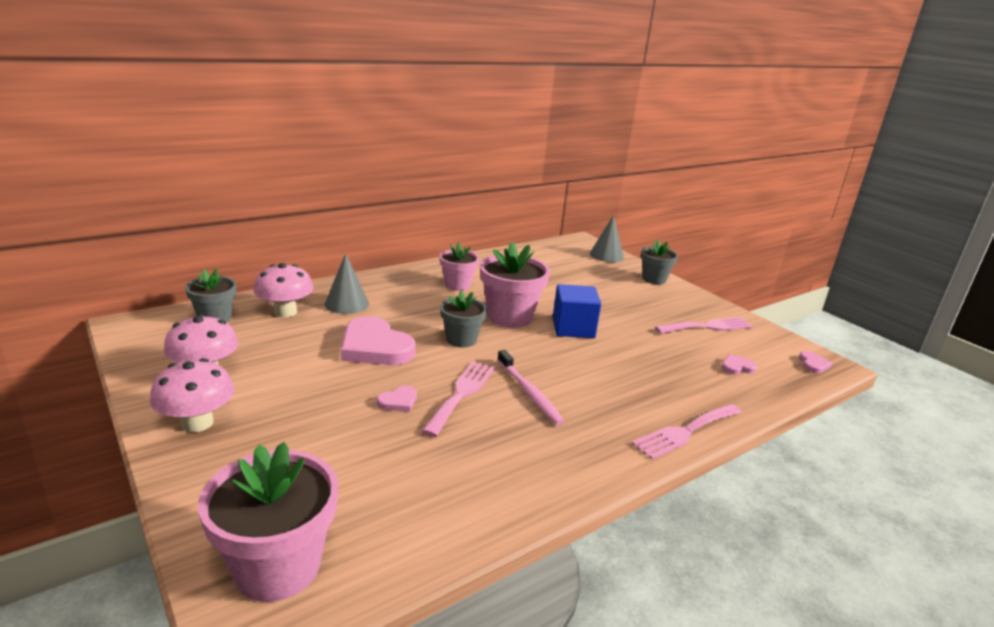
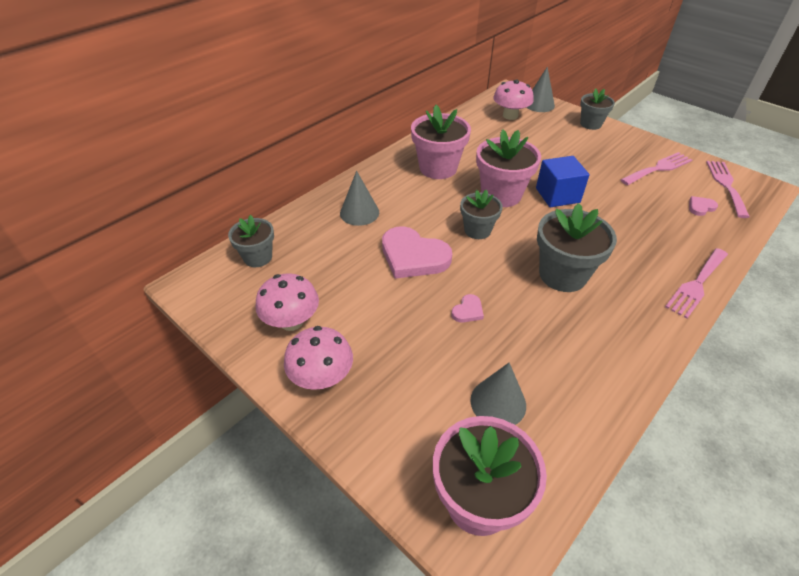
camera: 10 degrees left, 20 degrees up
pink mushroom [253,263,313,317] -> pink mushroom moved to [493,79,534,120]
pink fork [422,361,495,437] -> pink fork moved to [706,161,750,218]
pink flower pot [439,243,479,291] -> pink flower pot [411,105,471,179], size x1.61
pink toothbrush [497,350,565,425] -> grey flower pot [537,203,617,292]
pink heart [799,351,832,373] -> none
none -> grey cone [470,363,526,425]

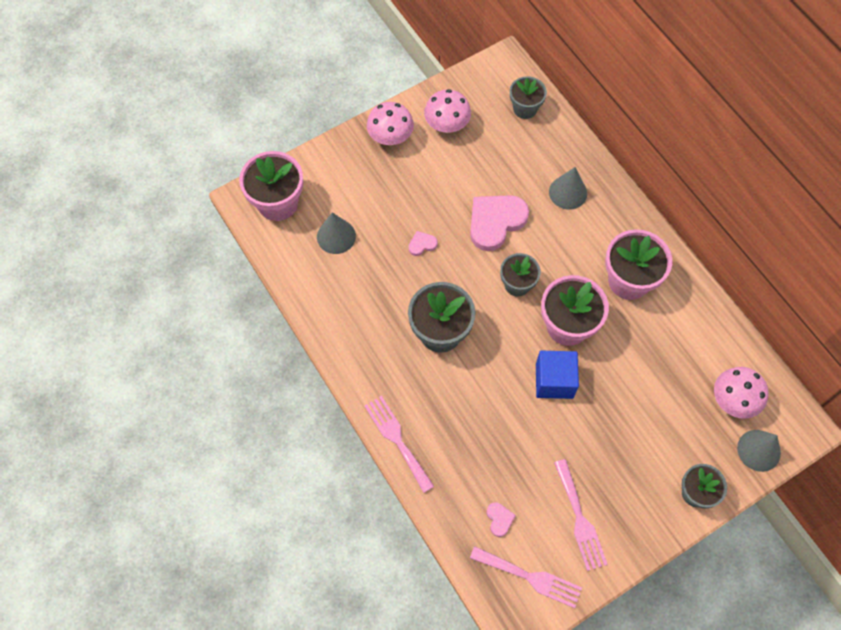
camera: 105 degrees right, 20 degrees up
pink heart [452,294,484,322] -> pink heart turned 105 degrees clockwise [408,231,438,256]

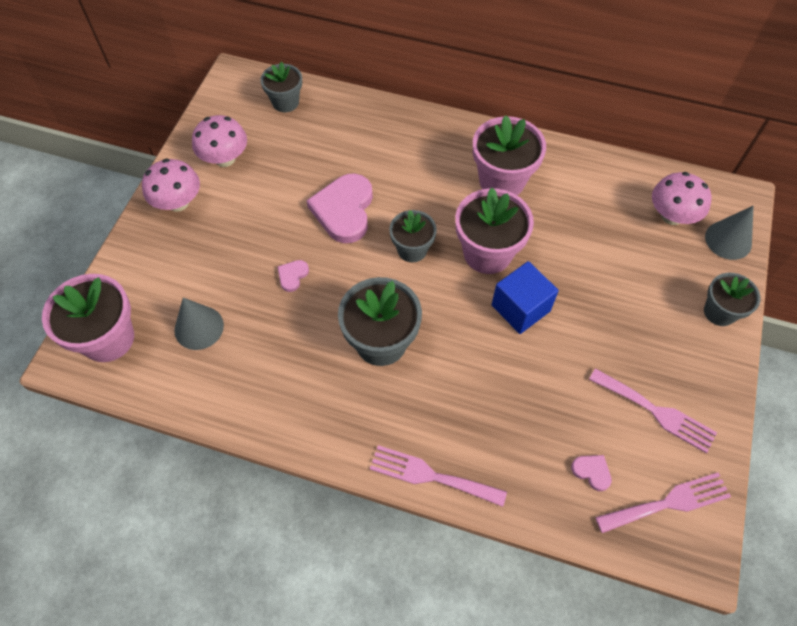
camera: 40 degrees left, 5 degrees down
grey cone [549,167,587,210] -> none

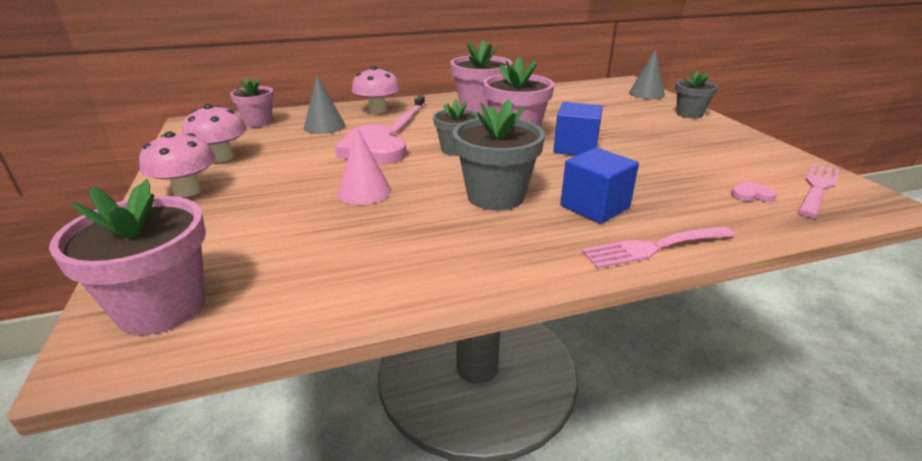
camera: 35 degrees left, 30 degrees down
grey cone [174,298,224,350] -> grey cone moved to [304,75,345,134]
grey flower pot [260,62,302,112] -> pink flower pot [230,77,274,127]
pink heart [277,260,309,292] -> pink cone [337,128,391,205]
pink fork [589,368,717,454] -> none
pink mushroom [652,172,712,225] -> pink mushroom moved to [352,66,400,114]
none -> pink toothbrush [390,95,425,134]
none -> blue cube [560,148,639,224]

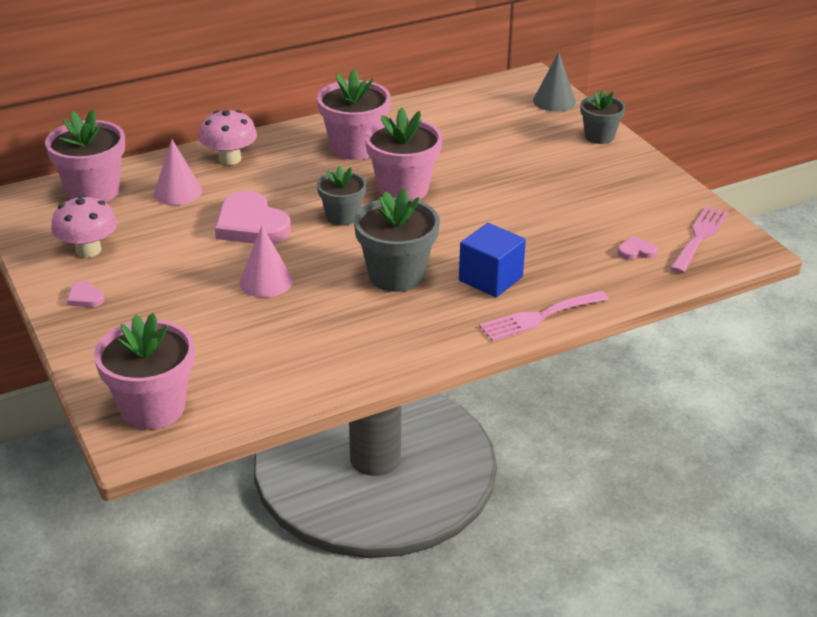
camera: 10 degrees left, 5 degrees up
pink mushroom [139,131,215,197] -> pink heart [67,281,104,307]
pink flower pot [230,77,274,127] -> pink flower pot [45,110,125,202], size x1.61
grey cone [304,75,345,134] -> pink cone [154,139,202,205]
pink toothbrush [390,95,425,134] -> none
blue cube [553,102,603,156] -> none

